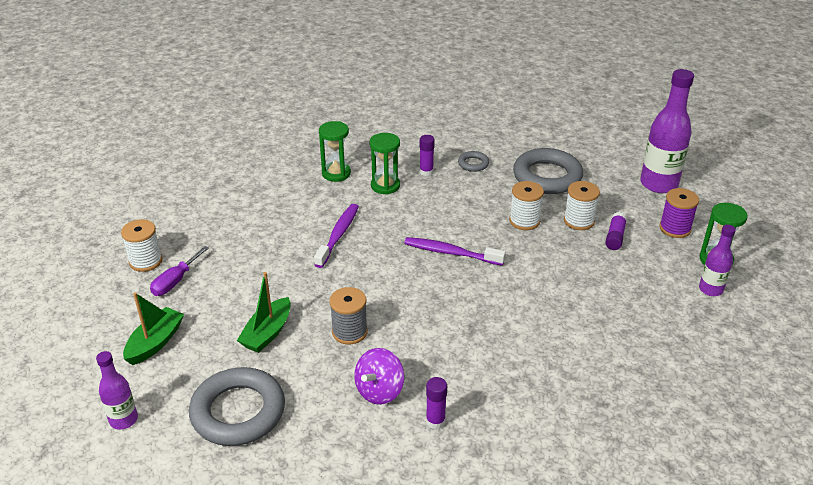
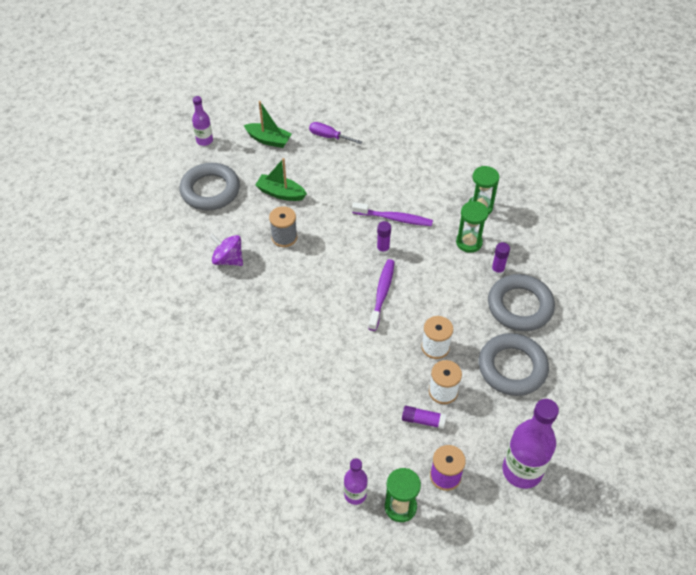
camera: 85 degrees right, 15 degrees up
white spool [121,219,162,272] -> none
purple glue stick [426,377,447,429] -> purple glue stick moved to [377,221,391,255]
grey ring [458,151,489,172] -> grey ring [488,274,555,331], size x2.17

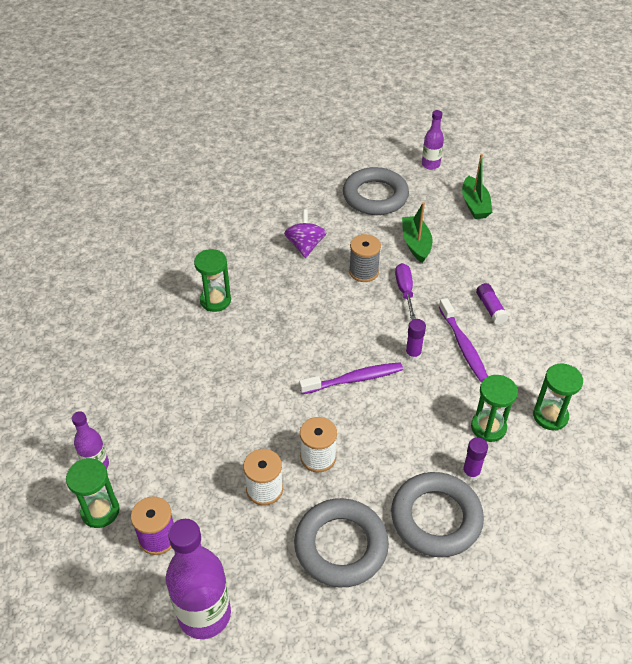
camera: 60 degrees right, 5 degrees down
purple screwdriver [309,122,362,144] -> purple screwdriver moved to [395,263,416,320]
purple glue stick [402,406,446,429] -> purple glue stick moved to [476,283,509,324]
none -> green hourglass [194,249,231,312]

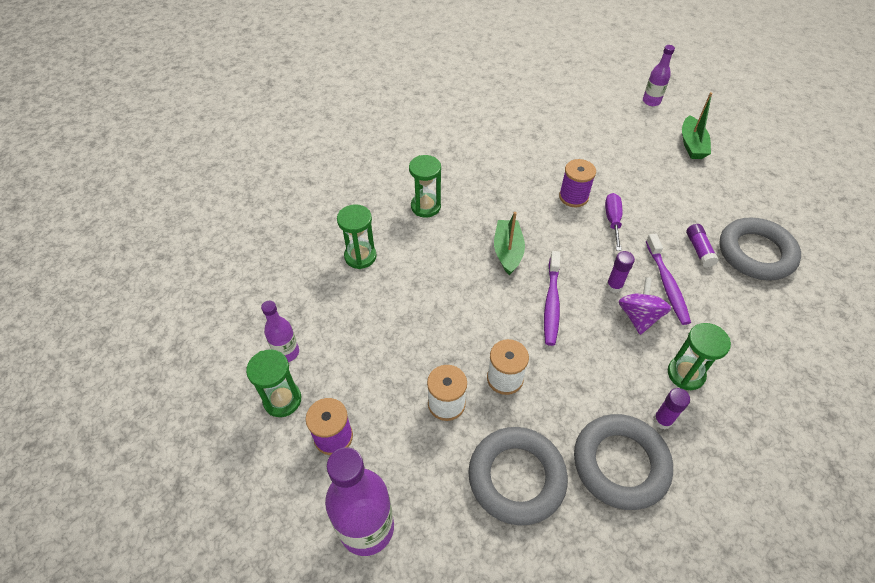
camera: 10 degrees right, 5 degrees up
purple spinning top [284,210,326,258] -> purple spinning top moved to [619,277,671,335]
purple toothbrush [299,362,403,394] -> purple toothbrush turned 105 degrees clockwise [544,251,560,346]
grey ring [343,167,409,215] -> grey ring moved to [719,218,801,281]
grey spool [349,234,381,282] -> purple spool [559,159,596,207]
green boat [402,202,432,263] -> green boat moved to [494,212,525,275]
green hourglass [533,363,583,431] -> green hourglass moved to [337,204,377,269]

